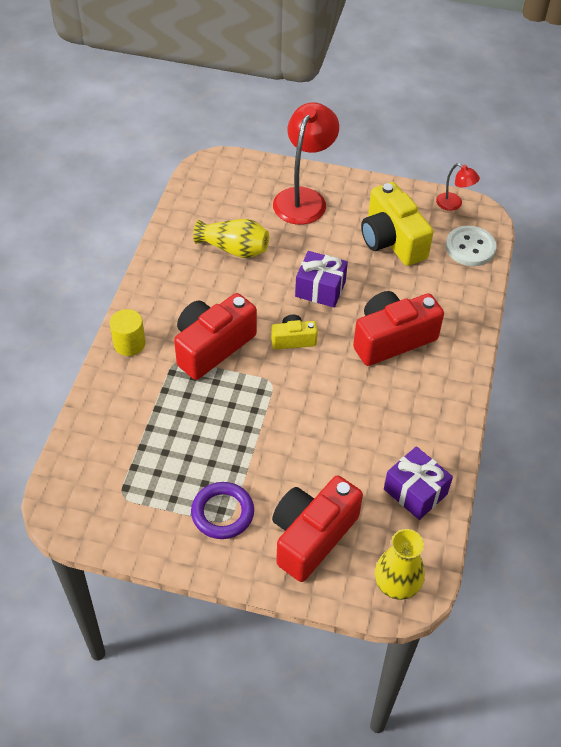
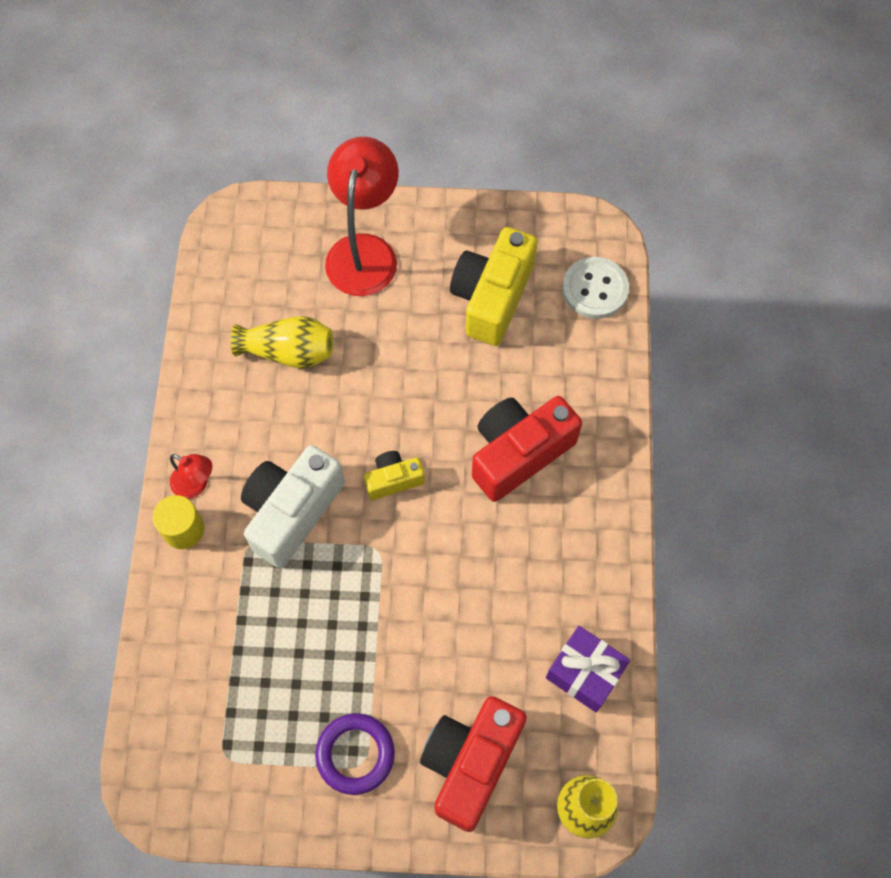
camera: 10 degrees left, 15 degrees up
red camera [174,293,257,380] -> white camera [241,445,345,568]
purple gift [295,251,348,308] -> none
yellow camera [361,182,433,266] -> yellow camera turned 60 degrees clockwise [450,227,537,346]
red lamp [436,163,480,211] -> red lamp moved to [170,454,212,499]

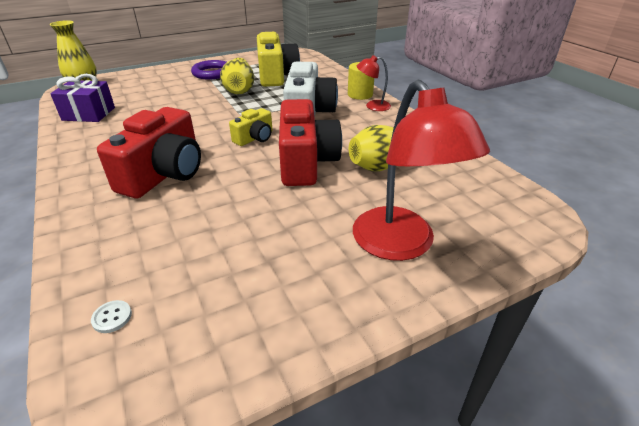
camera: 150 degrees right, 30 degrees down
red camera [420,696,527,832] -> red camera moved to [279,99,342,186]
yellow camera [450,227,537,346] -> yellow camera moved to [257,32,300,87]
white button [562,257,629,319] -> white button [91,300,132,333], size x0.41
none -> yellow vase [220,58,254,95]

